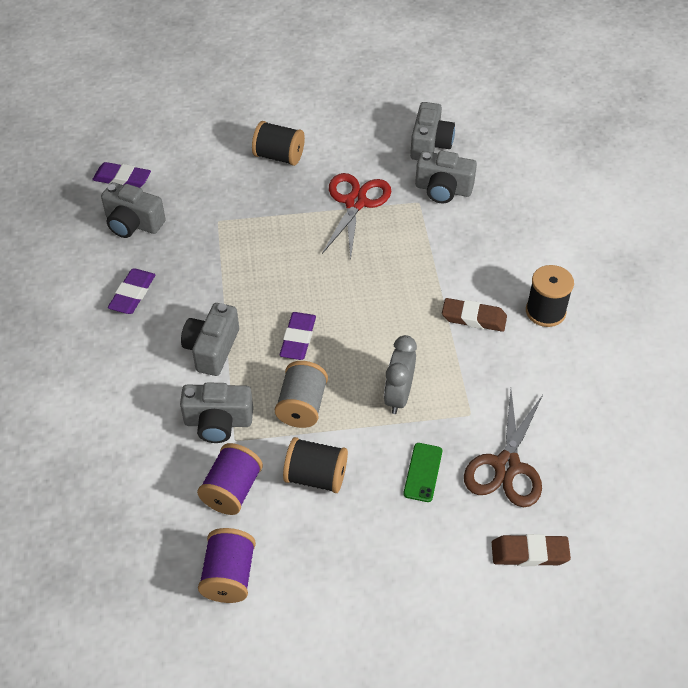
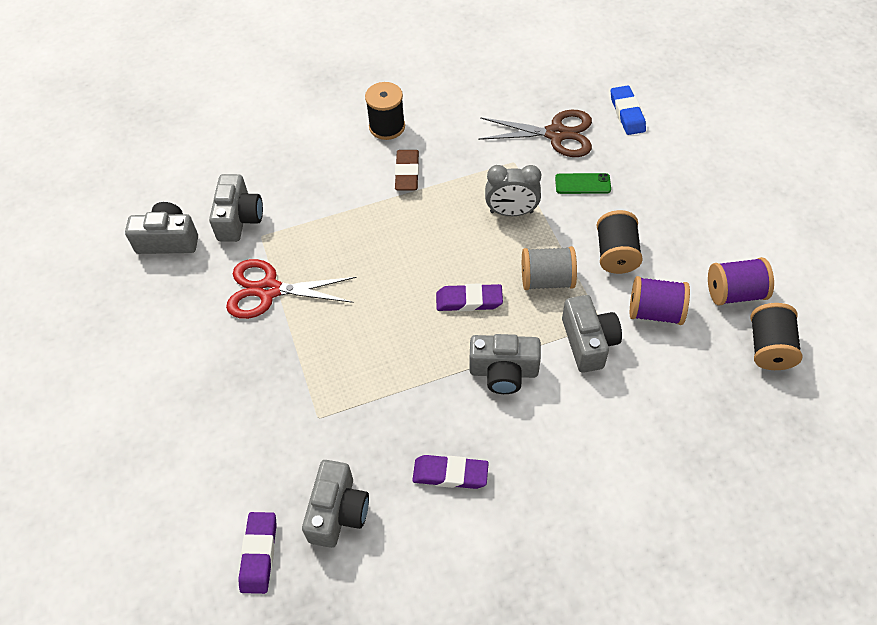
camera: 100 degrees left, 5 degrees up
black spool [252,121,305,166] -> black spool moved to [751,303,802,370]
brown eraser [492,534,571,566] -> blue eraser [611,86,646,135]

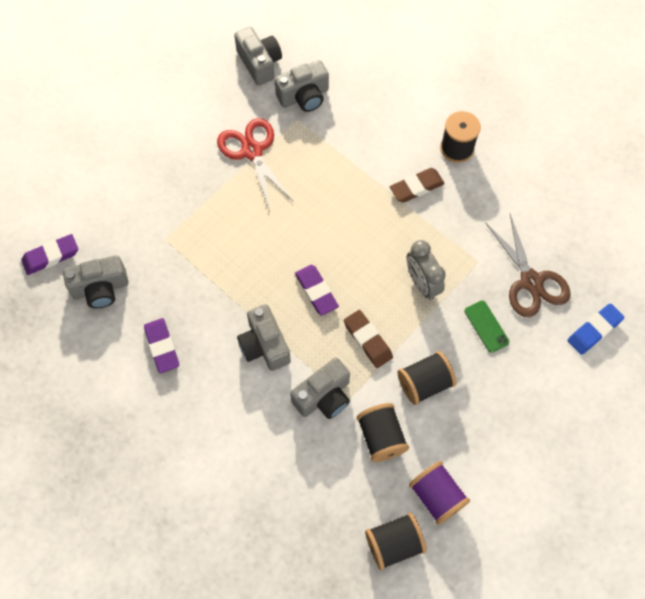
camera: 60 degrees right, 10 degrees up
grey spool [522,246,577,290] -> brown eraser [344,310,393,368]
purple spool [630,276,690,325] -> black spool [357,403,409,462]

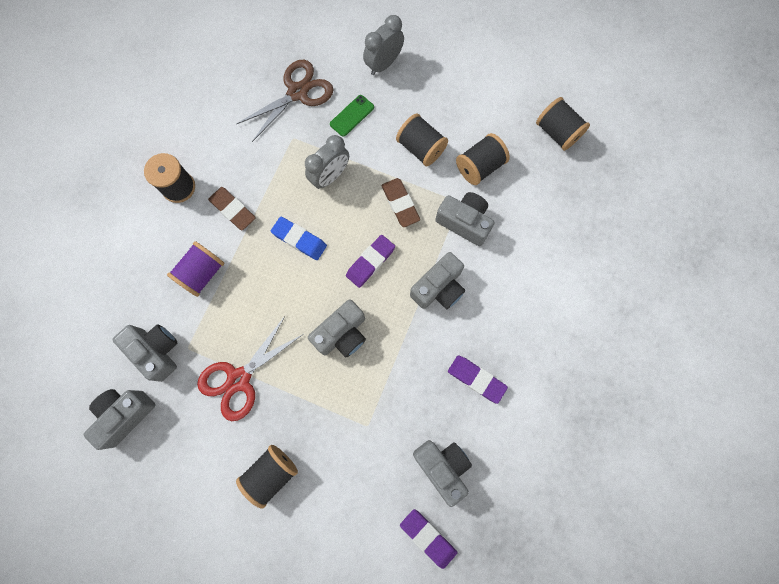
camera: 110 degrees left, 10 degrees up
purple eraser [144,318,179,373] -> purple eraser turned 75 degrees clockwise [448,356,508,404]
brown eraser [344,310,393,368] -> brown eraser turned 60 degrees counterclockwise [381,178,420,227]
purple spool [409,461,470,525] -> purple spool moved to [167,241,225,297]
blue eraser [567,303,624,355] -> blue eraser moved to [271,217,327,260]
none -> black spool [236,445,298,509]
none -> grey camera [308,300,366,357]
none -> grey clock [363,15,404,75]

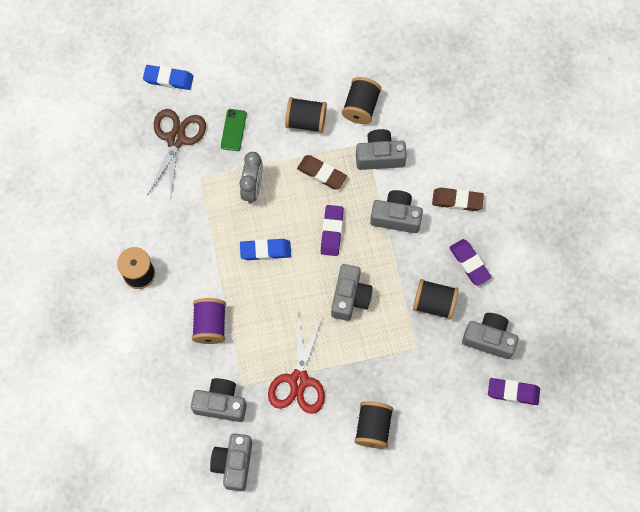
camera: 35 degrees left, 5 degrees down
brown eraser [208,187,256,231] -> brown eraser moved to [432,188,484,211]
grey clock [363,15,404,75] -> none
grey camera [410,252,465,309] -> grey camera turned 90 degrees counterclockwise [370,190,423,233]
purple eraser [448,356,508,404] -> purple eraser turned 60 degrees clockwise [449,239,491,286]
black spool [536,97,590,151] -> black spool moved to [413,279,458,319]
none -> blue eraser [143,65,194,90]

